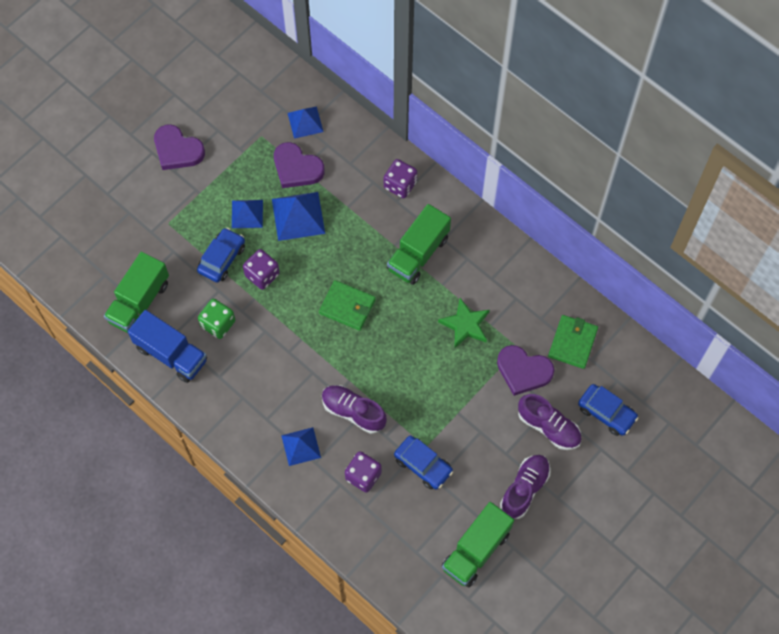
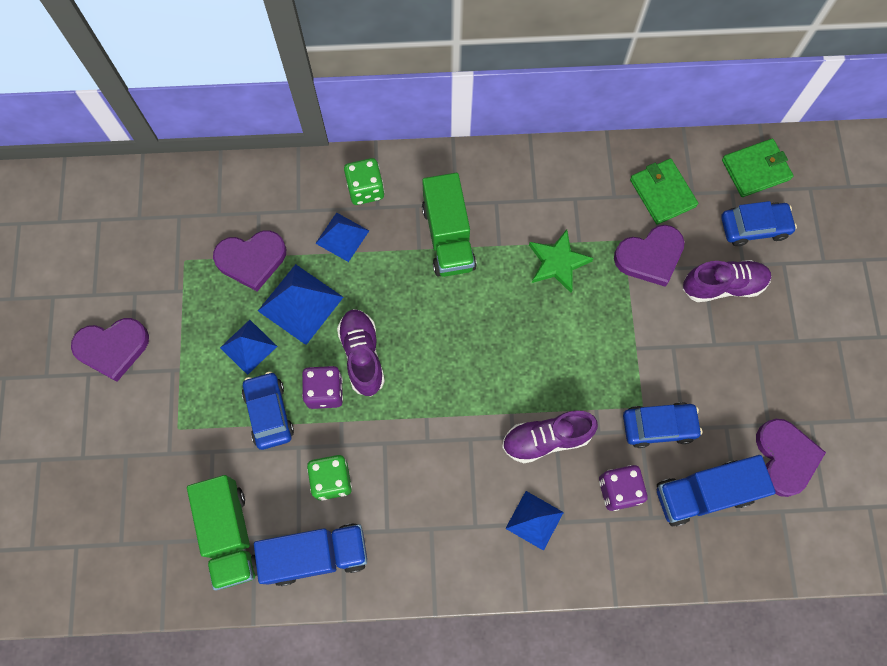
camera: 45 degrees left, 5 degrees up
blue pyramid [288,106,323,139] -> blue pyramid moved to [315,213,369,262]
green wallet [319,280,376,331] -> green wallet moved to [722,138,794,197]
purple dice [384,159,417,198] -> green dice [344,158,384,205]
green truck [442,502,514,587] -> purple heart [756,419,826,497]
purple shoe [500,455,551,519] -> purple shoe moved to [337,309,385,397]
none -> blue truck [657,455,776,527]

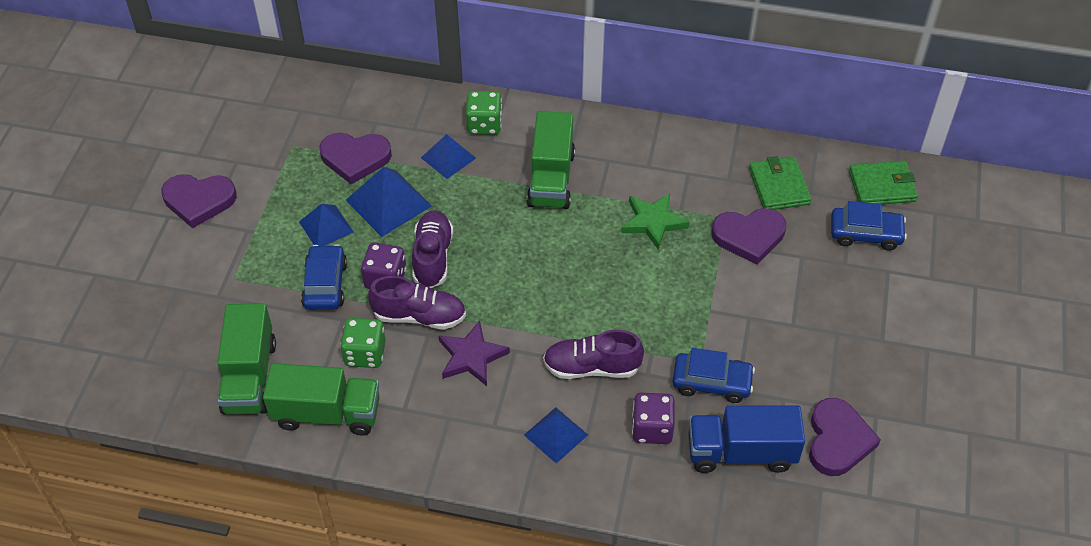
camera: 15 degrees right, 20 degrees down
blue truck [254,523,367,586] -> green truck [263,363,380,435]
purple shoe [683,260,771,302] -> purple shoe moved to [368,276,466,330]
none -> purple star [439,321,510,386]

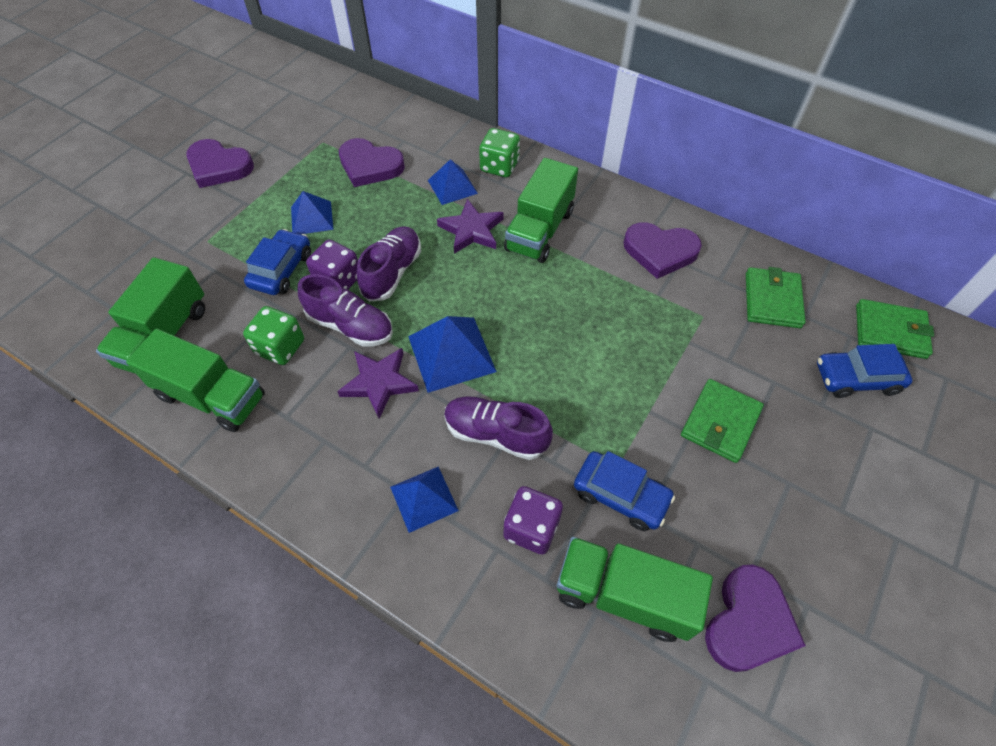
camera: 20 degrees right, 5 degrees up
blue pyramid [346,167,432,237] -> blue pyramid moved to [408,316,497,393]
green star [621,193,689,250] -> none
blue truck [689,405,805,473] -> green truck [557,537,713,642]
purple heart [711,208,786,265] -> purple heart moved to [624,222,702,279]
blue car [831,201,907,251] -> blue car turned 150 degrees clockwise [817,344,912,398]
none -> purple star [437,199,503,254]
none -> green wallet [681,379,764,463]

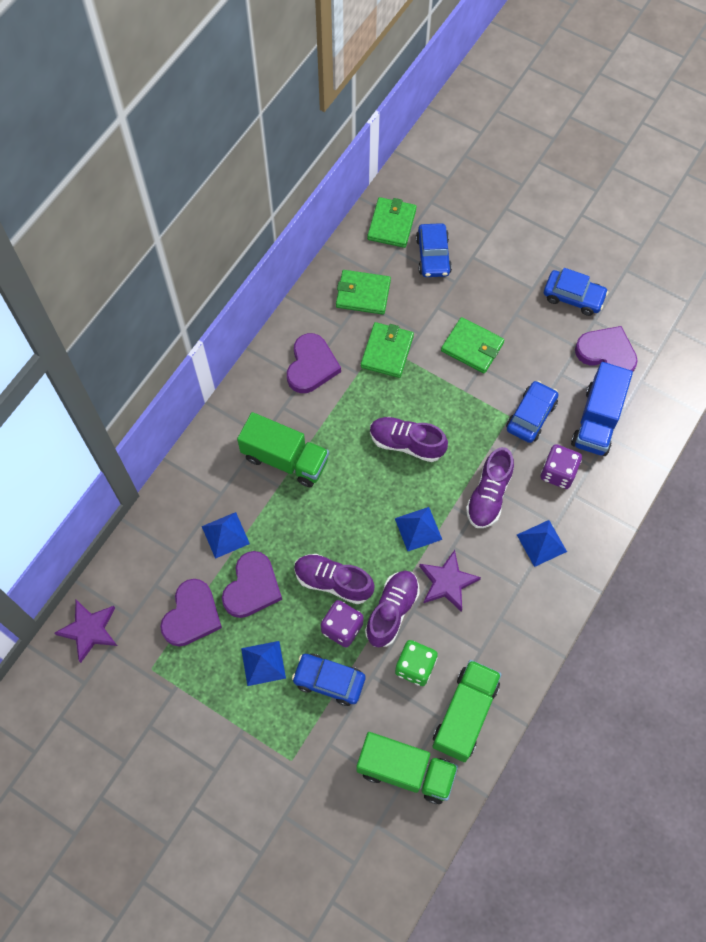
camera: 90 degrees left, 10 degrees up
purple heart [186,139,254,188] -> purple heart moved to [222,551,282,618]
blue pyramid [408,316,497,393] -> blue pyramid [395,507,442,551], size x0.65
purple star [437,199,503,254] -> purple star moved to [54,600,117,663]
green dice [479,128,520,177] -> none
green truck [557,537,713,642] -> blue truck [571,362,633,456]
none -> green wallet [361,322,414,378]
none -> purple shoe [370,417,448,462]
none -> blue car [544,268,608,316]

